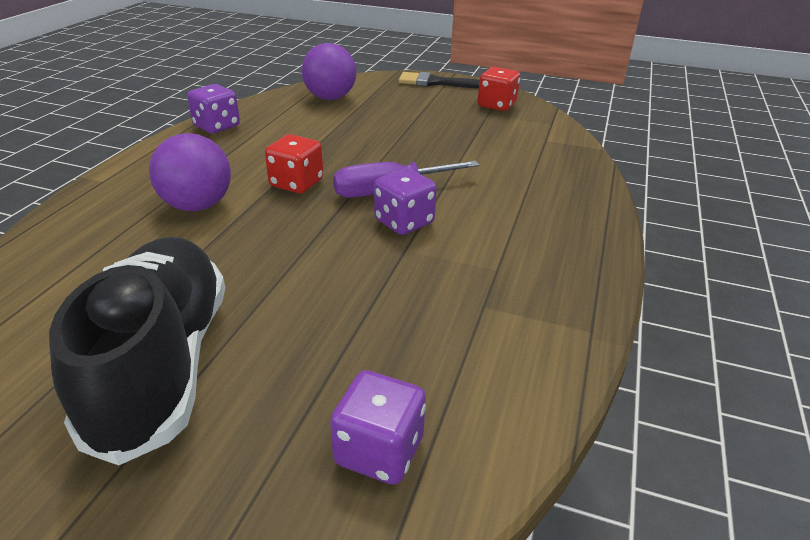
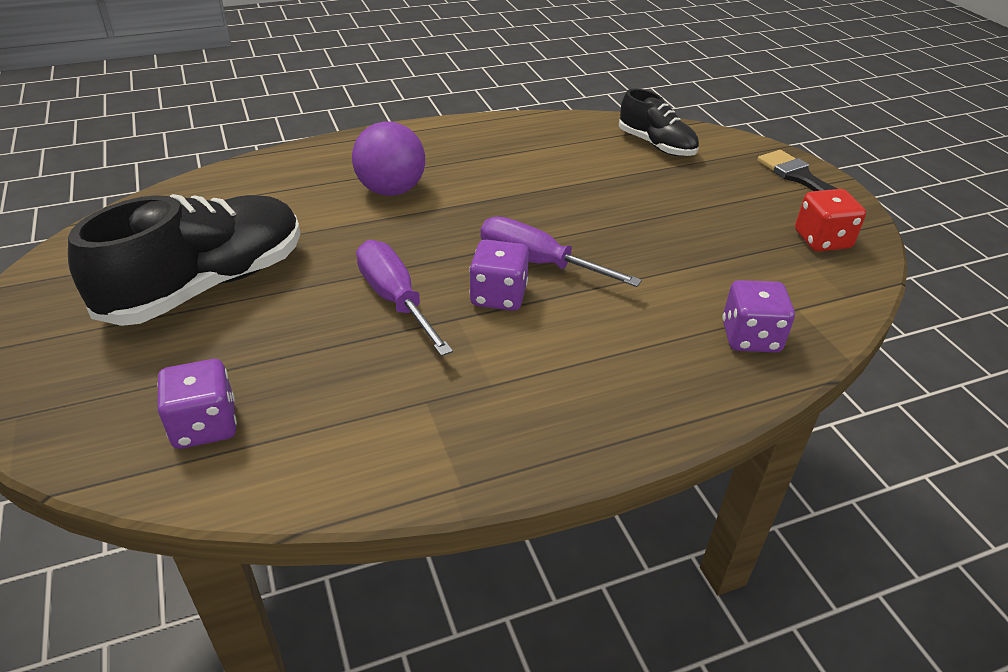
camera: 50 degrees right, 5 degrees up
purple dice [187,84,240,133] -> purple dice moved to [722,280,795,352]
red dice [265,134,323,194] -> none
purple ball [302,43,356,100] -> black shoe [619,89,699,156]
none -> purple screwdriver [356,240,453,356]

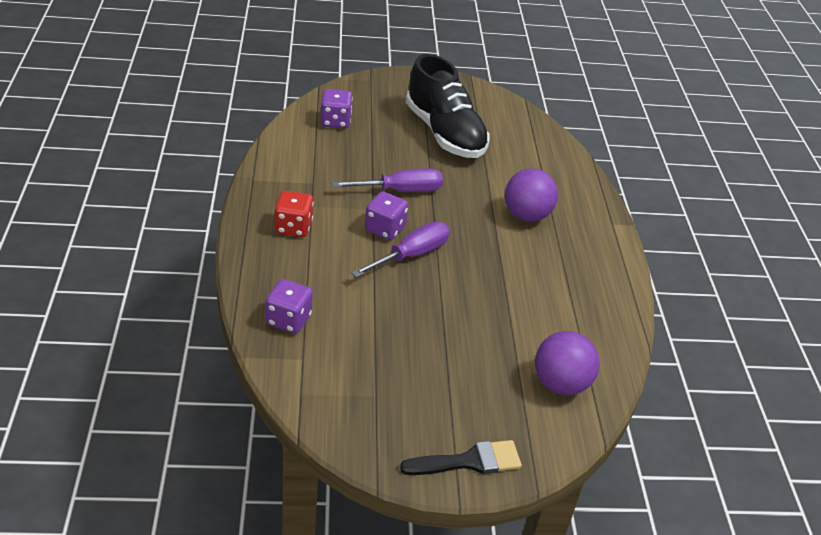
camera: 105 degrees right, 0 degrees up
black shoe [619,89,699,156] -> purple ball [535,331,600,395]
red dice [795,189,866,252] -> red dice moved to [274,191,314,237]

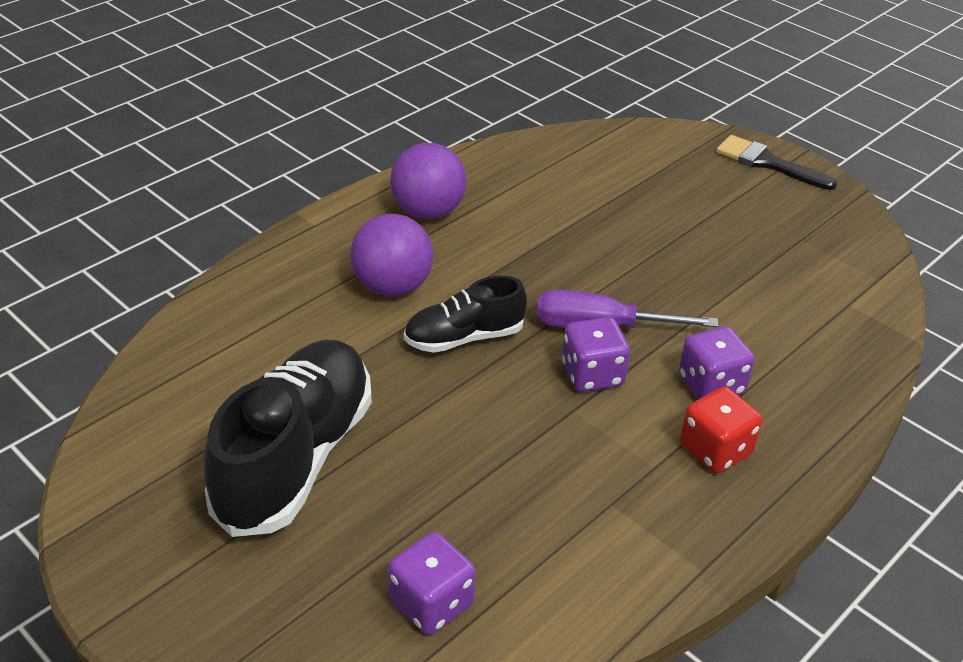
camera: 130 degrees left, 0 degrees up
purple dice [265,279,313,334] -> purple dice moved to [679,326,755,399]
purple screwdriver [332,168,443,192] -> none
purple ball [535,331,600,395] -> purple ball moved to [390,143,466,219]
none -> black shoe [404,276,527,353]

